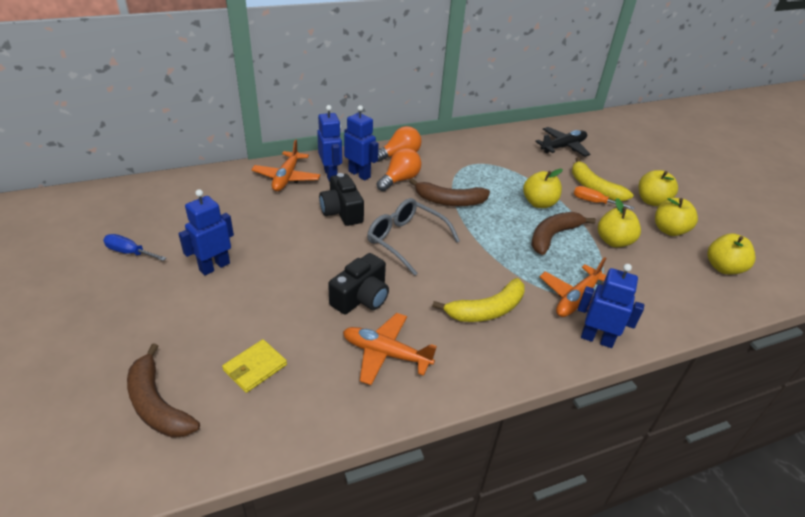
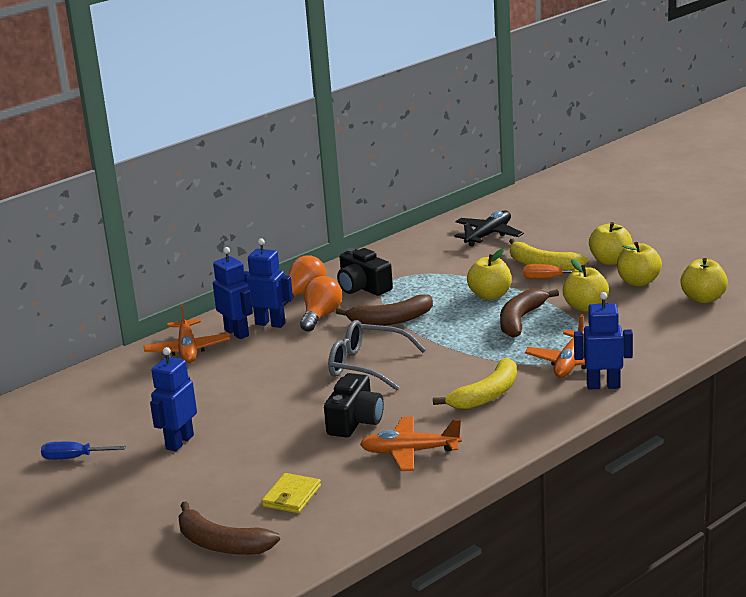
camera: 15 degrees left, 15 degrees down
black camera [319,173,364,226] -> black camera moved to [337,248,393,296]

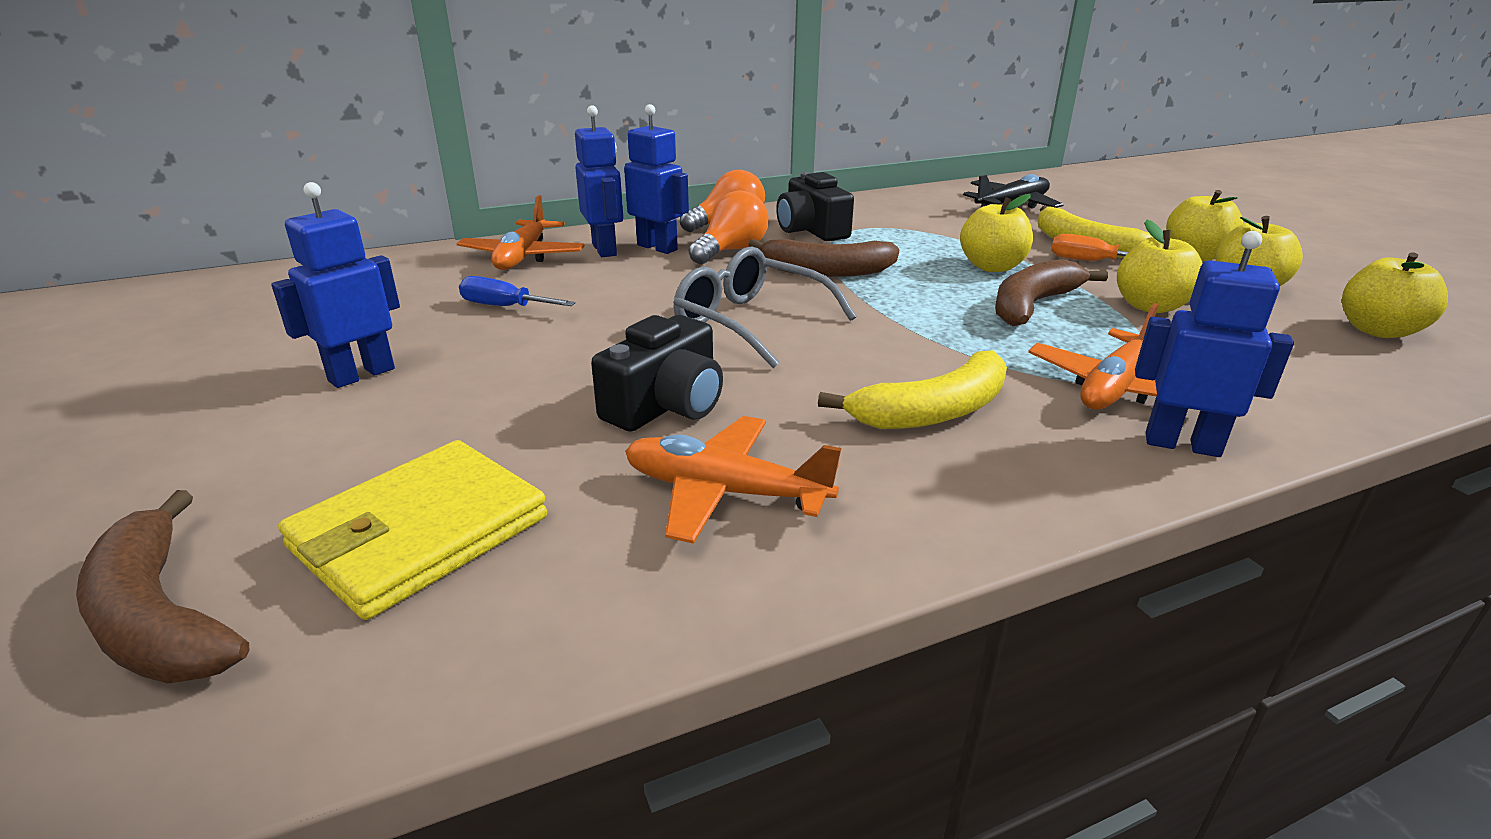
camera: 15 degrees right, 5 degrees up
blue screwdriver [41,442,125,460] -> blue screwdriver moved to [459,276,575,306]
yellow wallet [262,473,321,513] -> yellow wallet [278,440,547,620], size x1.70

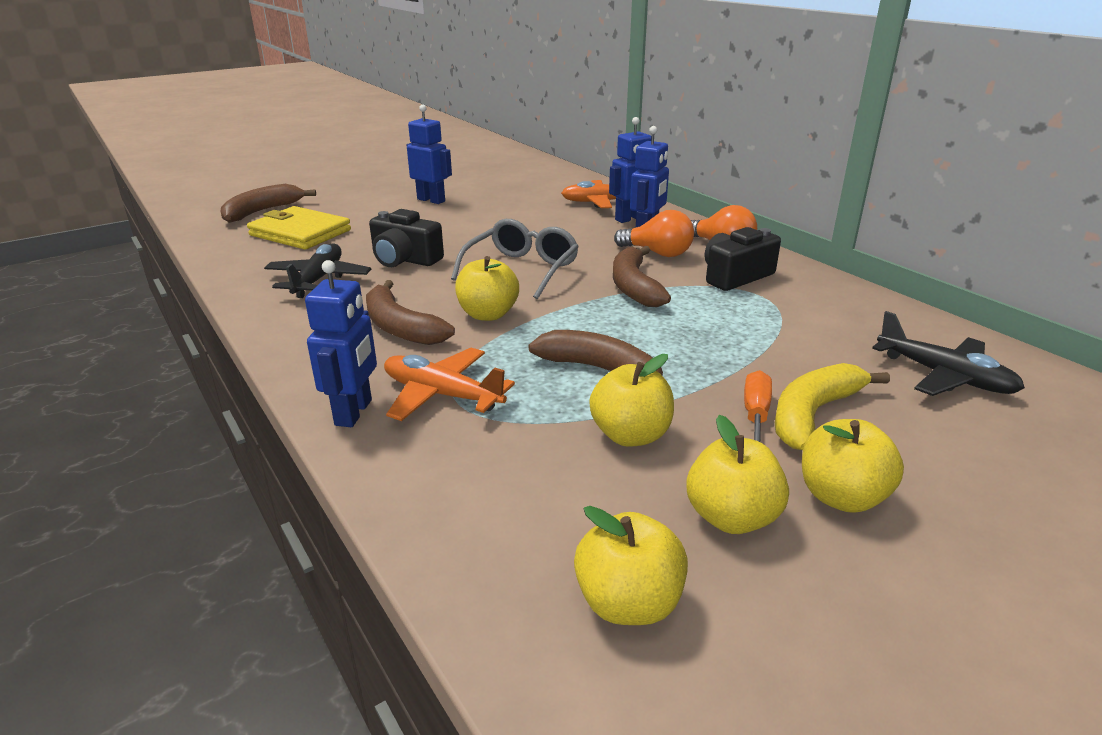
camera: 80 degrees right, 0 degrees up
blue screwdriver [459,276,575,306] -> none
orange plane [625,416,841,544] -> black plane [264,243,371,298]
yellow banana [818,350,1007,429] -> brown banana [366,280,455,345]
yellow apple [960,194,1033,272] -> yellow apple moved to [455,256,519,321]

